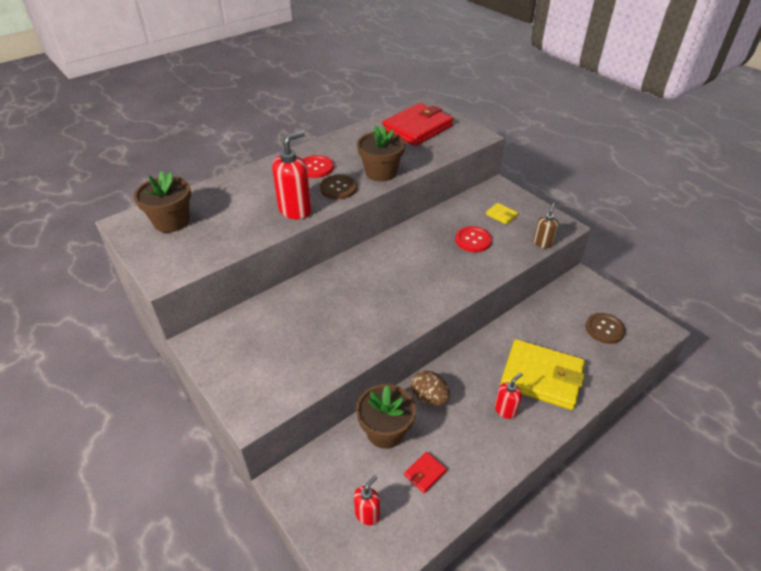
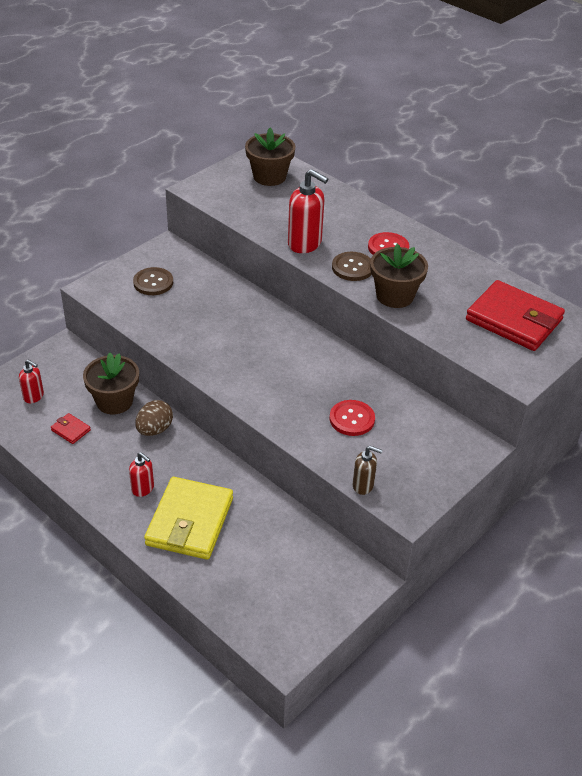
camera: 80 degrees right, 0 degrees up
yellow wallet [486,203,518,225] -> none
brown button [585,313,626,344] -> brown button moved to [133,267,173,295]

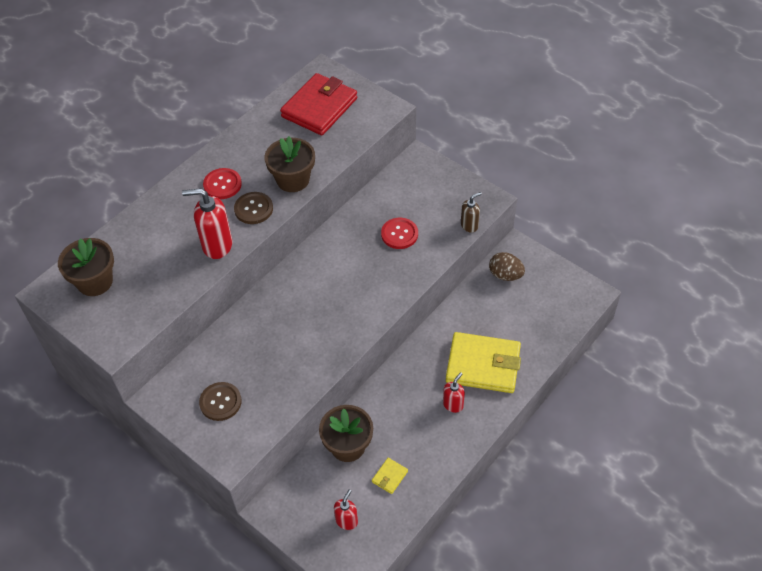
camera: 90 degrees left, 10 degrees up
red wallet [51,413,91,444] -> yellow wallet [372,458,408,494]
brown egg [135,400,173,436] -> brown egg moved to [489,252,525,281]
red soap dispenser [288,169,328,253] -> red soap dispenser turned 120 degrees counterclockwise [182,188,232,259]
brown soap dispenser [353,446,383,495] -> brown soap dispenser turned 45 degrees clockwise [461,192,482,233]

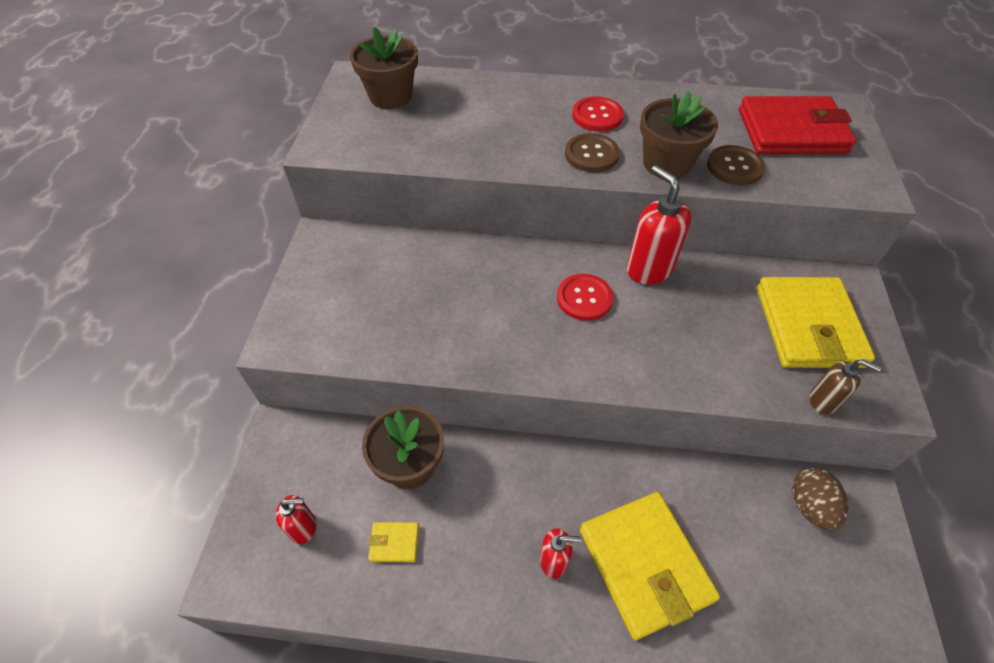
camera: 55 degrees right, 0 degrees up
red soap dispenser [182,188,232,259] -> red soap dispenser moved to [627,165,691,285]
brown button [199,382,242,421] -> brown button moved to [707,145,765,186]
red button [381,218,418,249] -> red button moved to [557,274,613,321]
none -> yellow wallet [757,277,875,368]

